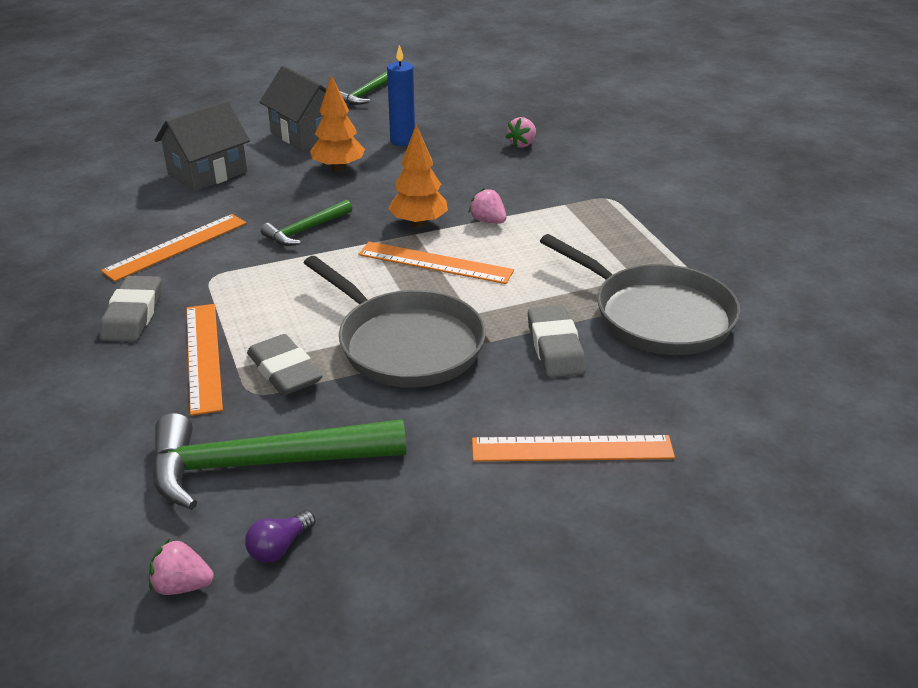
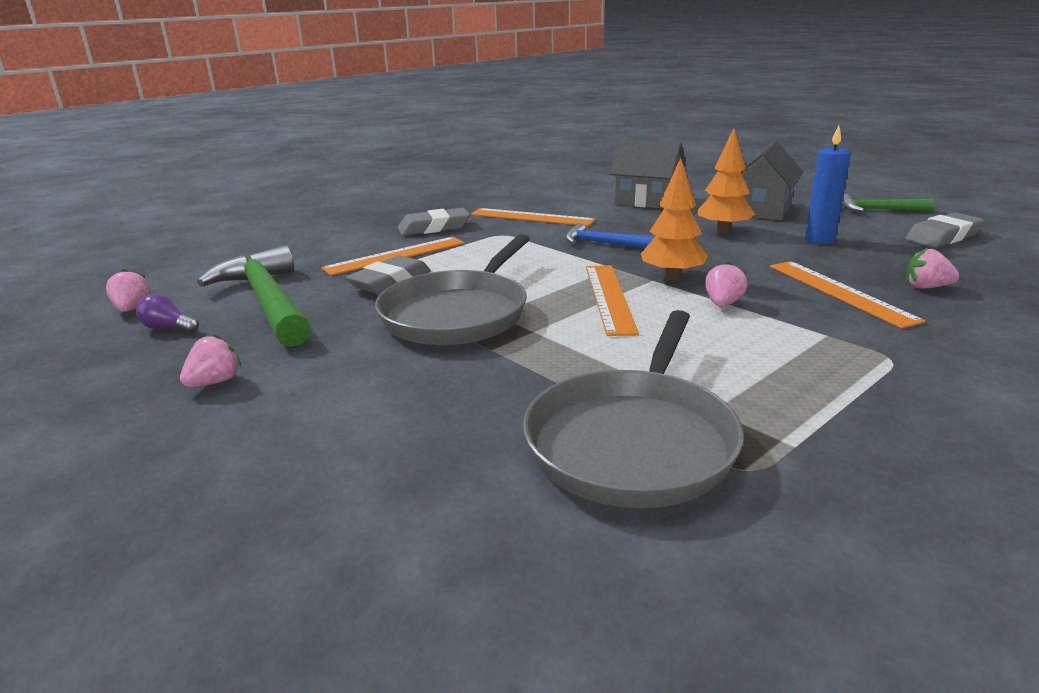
camera: 70 degrees right, 10 degrees down
green hammer [261,200,352,246] -> blue hammer [565,223,656,249]
orange ruler [472,435,675,462] -> orange ruler moved to [770,261,925,329]
grey eraser [528,305,586,378] -> grey eraser moved to [905,212,984,248]
none -> pink strawberry [180,334,242,387]

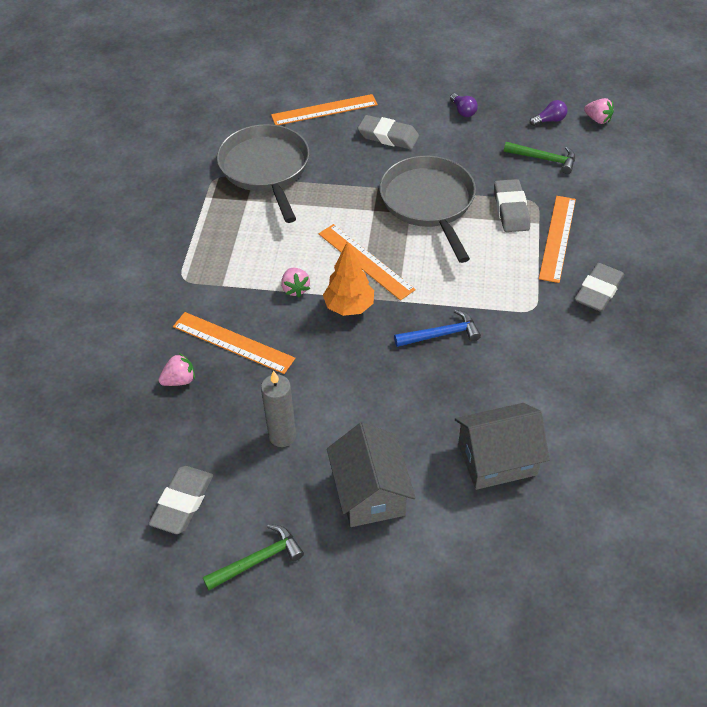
camera: 140 degrees right, 25 degrees up
pink strawberry [180,334,242,387] -> purple light bulb [450,93,478,117]
green hammer [197,245,311,347] -> green hammer [504,142,575,174], size x0.52
orange ruler [471,208,596,226] -> orange ruler moved to [271,94,378,125]
orange tree [697,128,755,233] -> none
blue candle [805,126,851,244] -> grey candle [261,371,296,447]
none -> grey eraser [358,115,419,150]

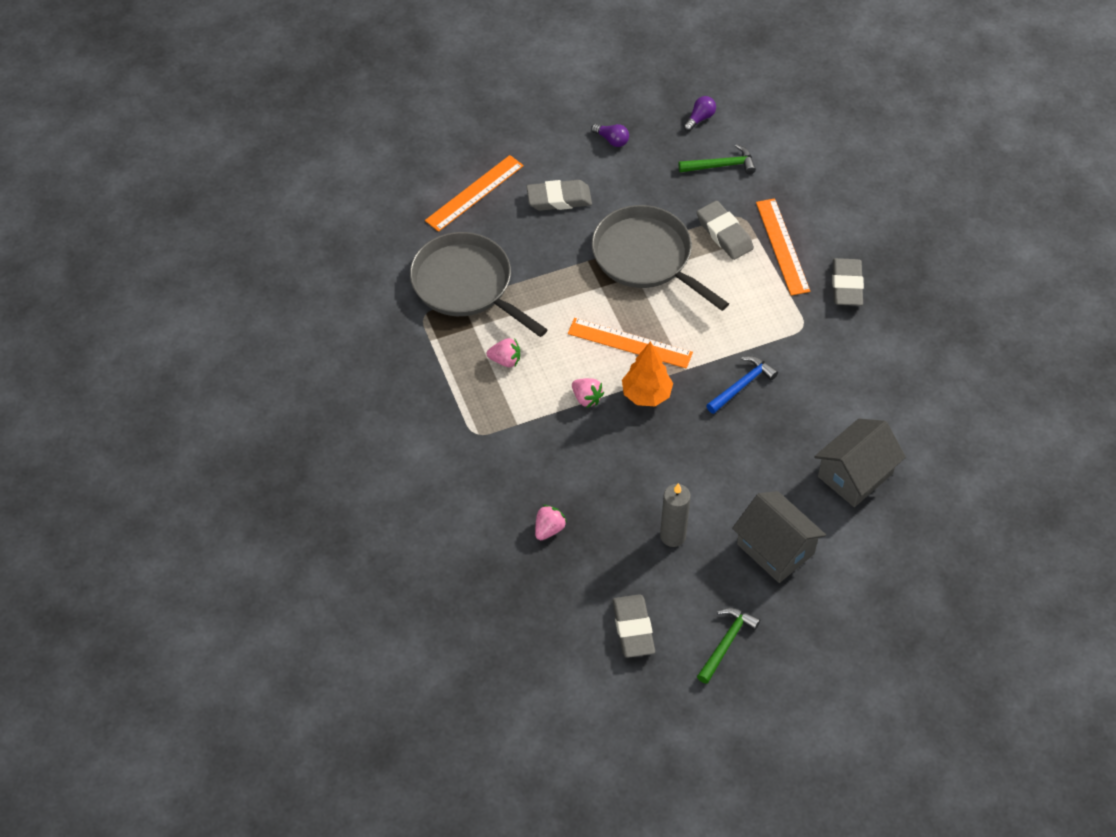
camera: 30 degrees left, 5 degrees up
orange ruler [173,312,295,374] -> none
pink strawberry [584,98,614,124] -> pink strawberry moved to [487,338,520,367]

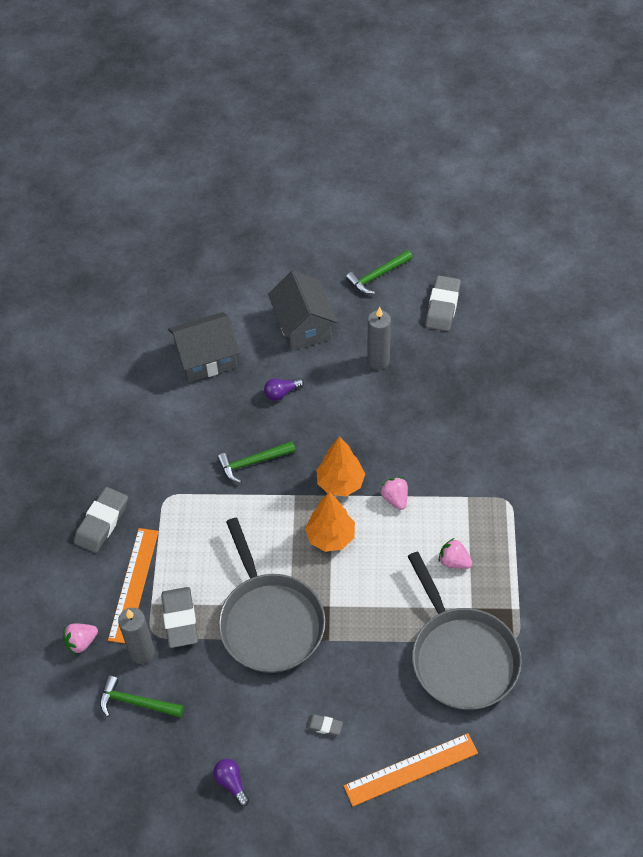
camera: 155 degrees left, 0 degrees up
grey eraser [526,180,592,211] -> grey eraser [306,714,343,736], size x0.49
pink strawberry [535,505,567,540] -> pink strawberry moved to [63,624,98,654]
orange ruler [568,318,693,369] -> orange tree [305,492,355,552]
purple light bulb [684,96,716,131] -> purple light bulb moved to [264,378,304,401]
blue hammer [706,356,778,414] -> green hammer [217,441,296,483]
none -> grey candle [118,608,155,664]

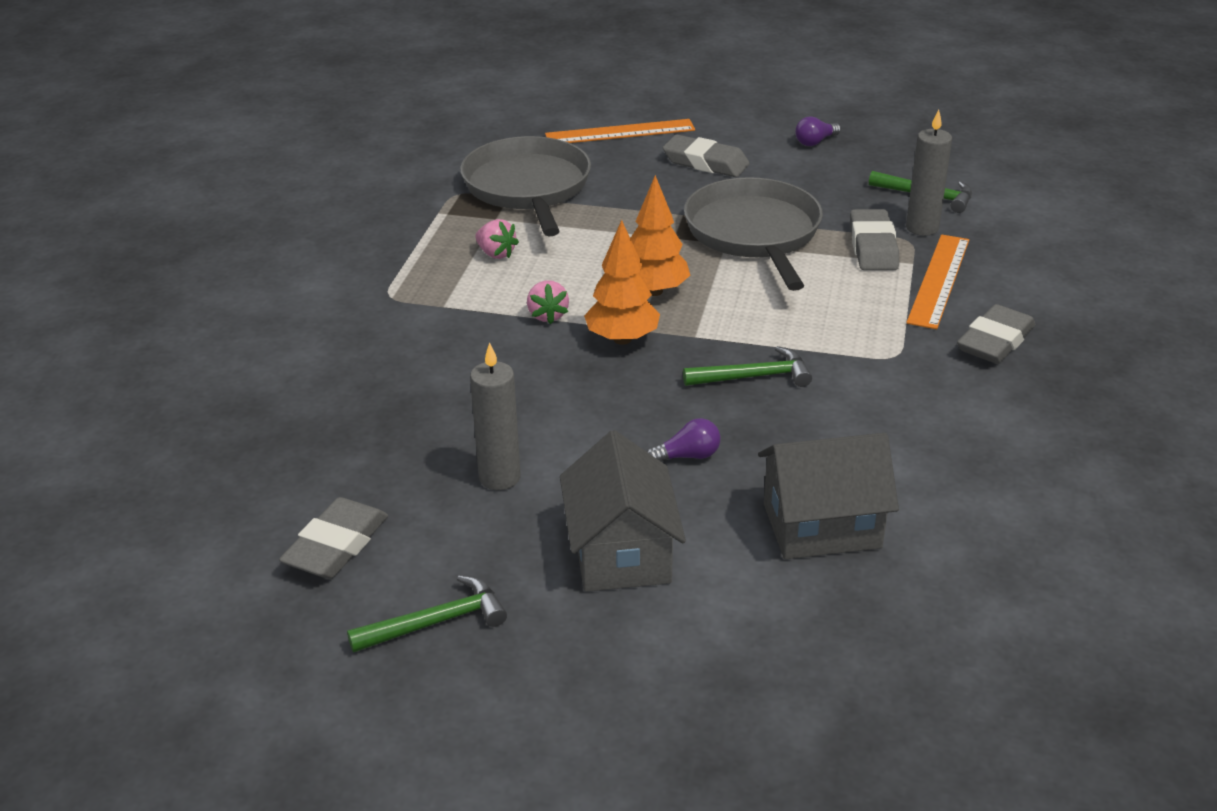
camera: 170 degrees left, 20 degrees down
pink strawberry [63,624,98,654] -> none
purple light bulb [213,759,249,806] -> purple light bulb turned 75 degrees clockwise [795,116,841,146]
grey eraser [306,714,343,736] -> grey eraser [663,135,750,177], size x2.03

